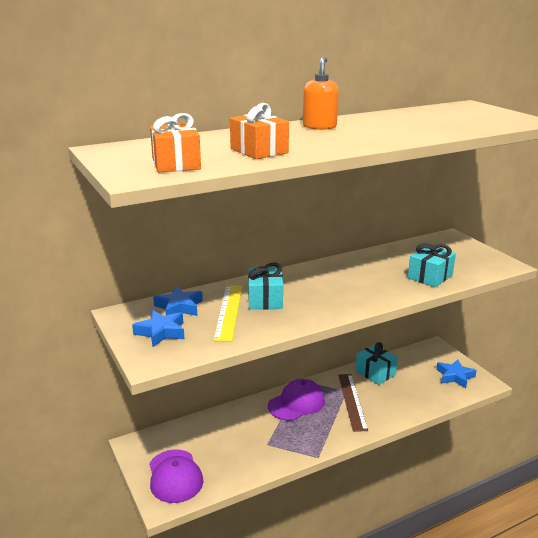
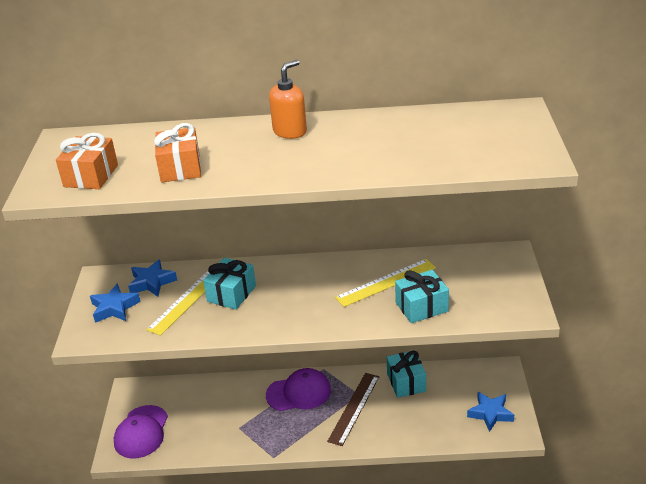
camera: 30 degrees right, 10 degrees up
none -> yellow ruler [335,259,436,307]

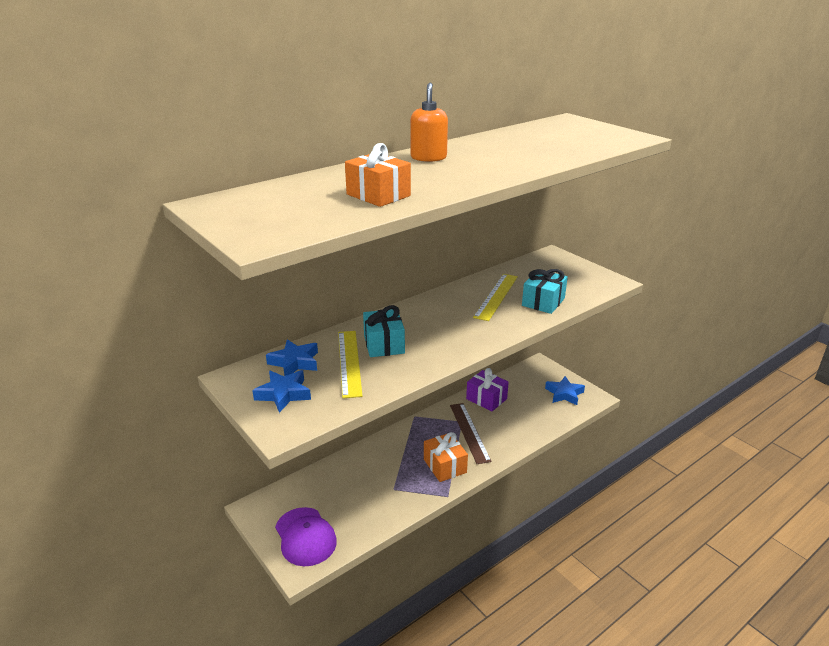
camera: 40 degrees left, 5 degrees down
orange gift [56,133,118,189] -> orange gift moved to [424,432,468,482]
purple cap [266,368,331,411] -> none
turquoise gift [387,350,426,398] -> purple gift [466,368,509,411]

